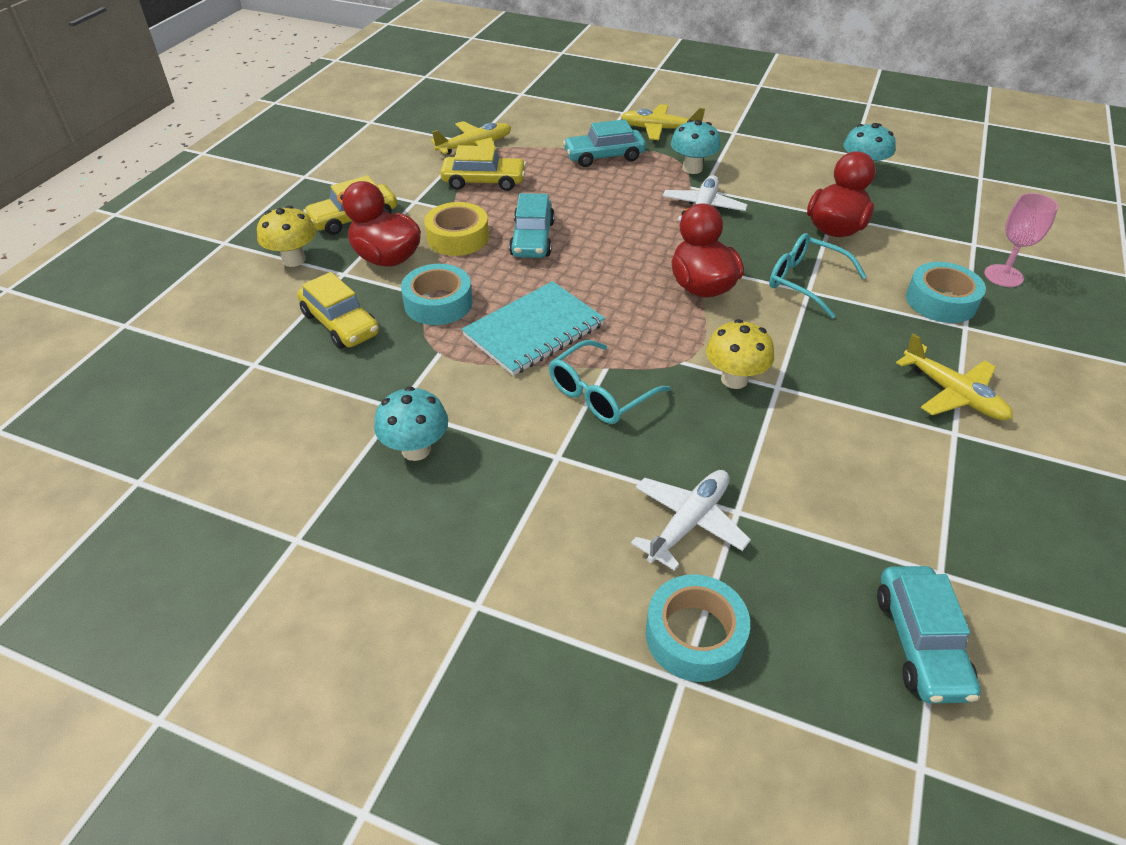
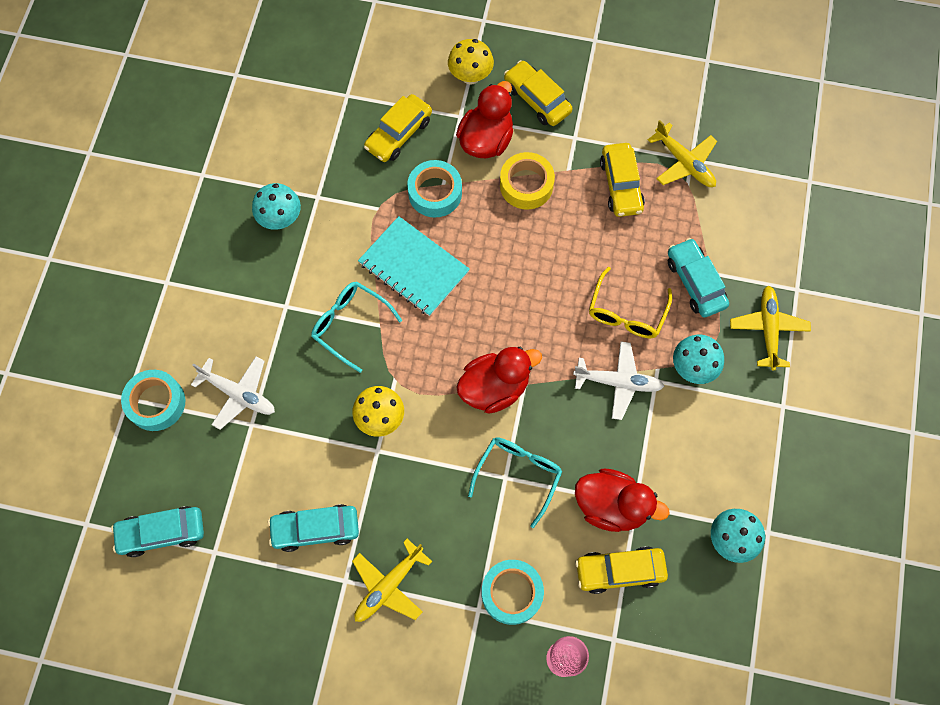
camera: 80 degrees right, 25 degrees up
turquoise car [509,193,555,258] -> turquoise car moved to [268,504,359,552]
none -> yellow car [575,546,668,594]
none -> yellow glasses [589,267,672,338]

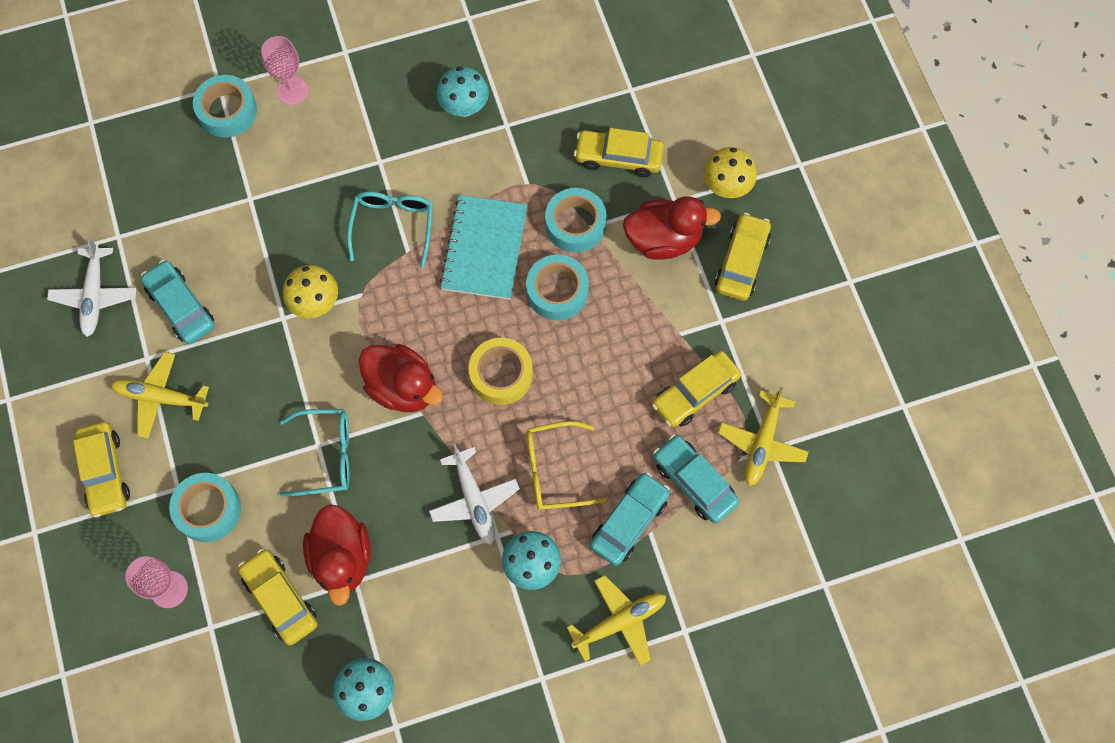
camera: 60 degrees right, 0 degrees up
turquoise car [111,506,204,557] -> turquoise car moved to [653,434,739,523]
white plane [191,356,275,430] -> white plane moved to [47,237,136,337]
yellow tape [500,152,555,210] -> yellow tape moved to [469,338,533,405]
none -> yellow car [73,422,130,518]
none -> pink goblet [261,36,309,105]
none -> turquoise tape [526,255,589,320]

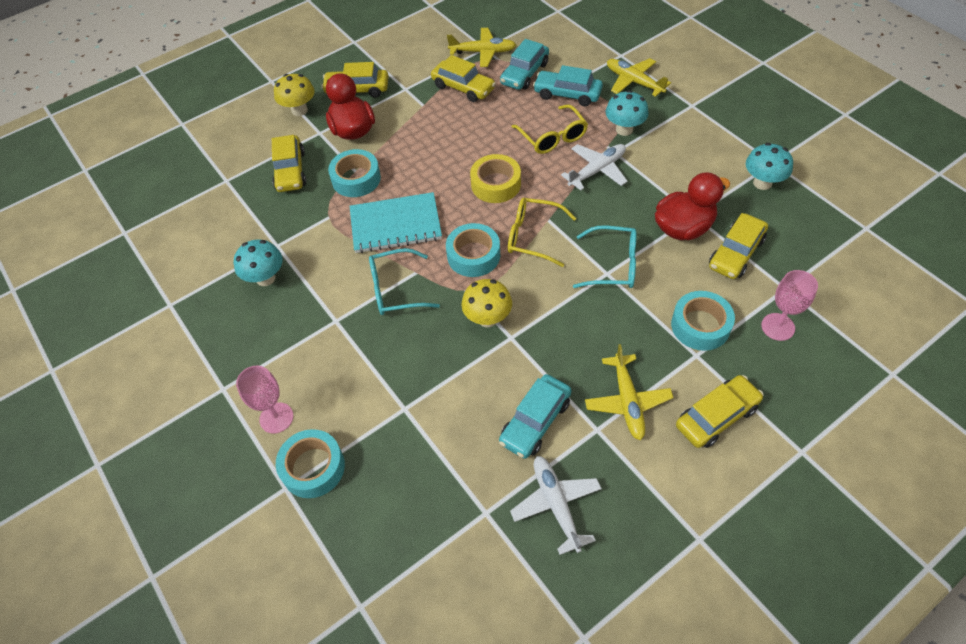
camera: 105 degrees left, 15 degrees down
white plane [47,237,136,337] -> white plane turned 90 degrees counterclockwise [510,456,602,555]
turquoise glasses [280,409,349,497] -> turquoise glasses turned 120 degrees clockwise [573,225,637,288]
red duck [359,344,443,412] -> yellow glasses [508,198,577,267]
turquoise tape [526,255,589,320] -> turquoise tape moved to [446,223,500,277]

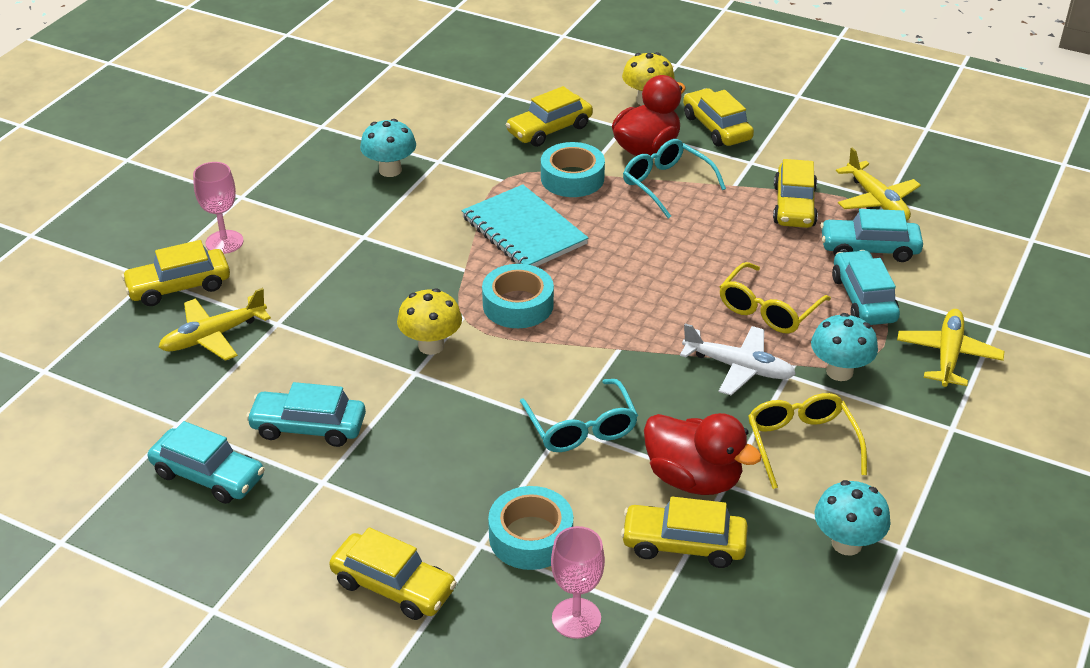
camera: 60 degrees right, 15 degrees down
turquoise tape [276,429,345,498] -> yellow car [122,240,230,306]
turquoise glasses [369,248,440,315] -> turquoise glasses moved to [623,139,726,218]
yellow tape [470,154,521,203] -> none
yellow glasses [508,198,577,267] -> yellow glasses moved to [748,393,867,489]
white plane [510,456,602,555] -> turquoise car [148,421,265,504]
yellow plane [585,344,674,440] -> yellow plane moved to [158,288,271,361]

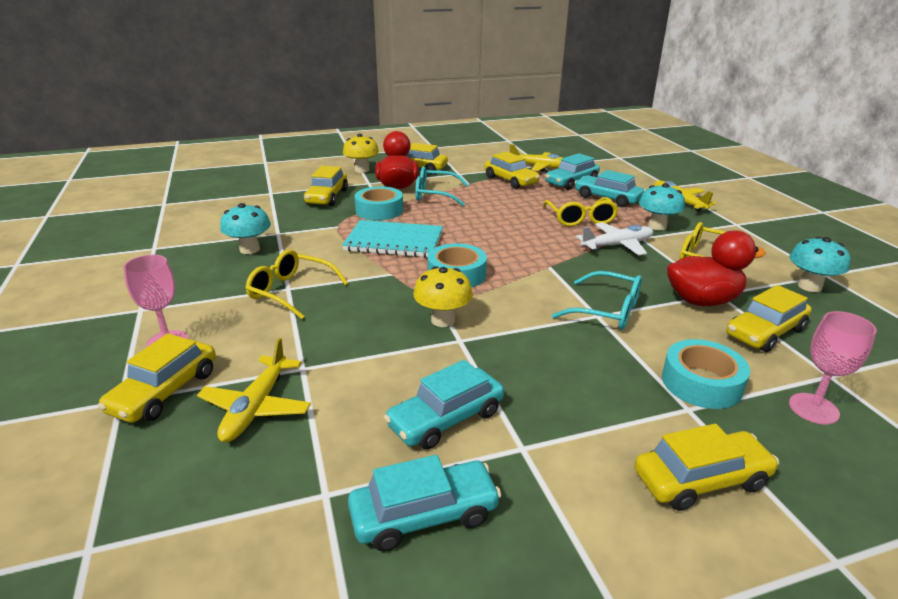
camera: 45 degrees left, 10 degrees down
none -> yellow glasses [246,250,348,319]

